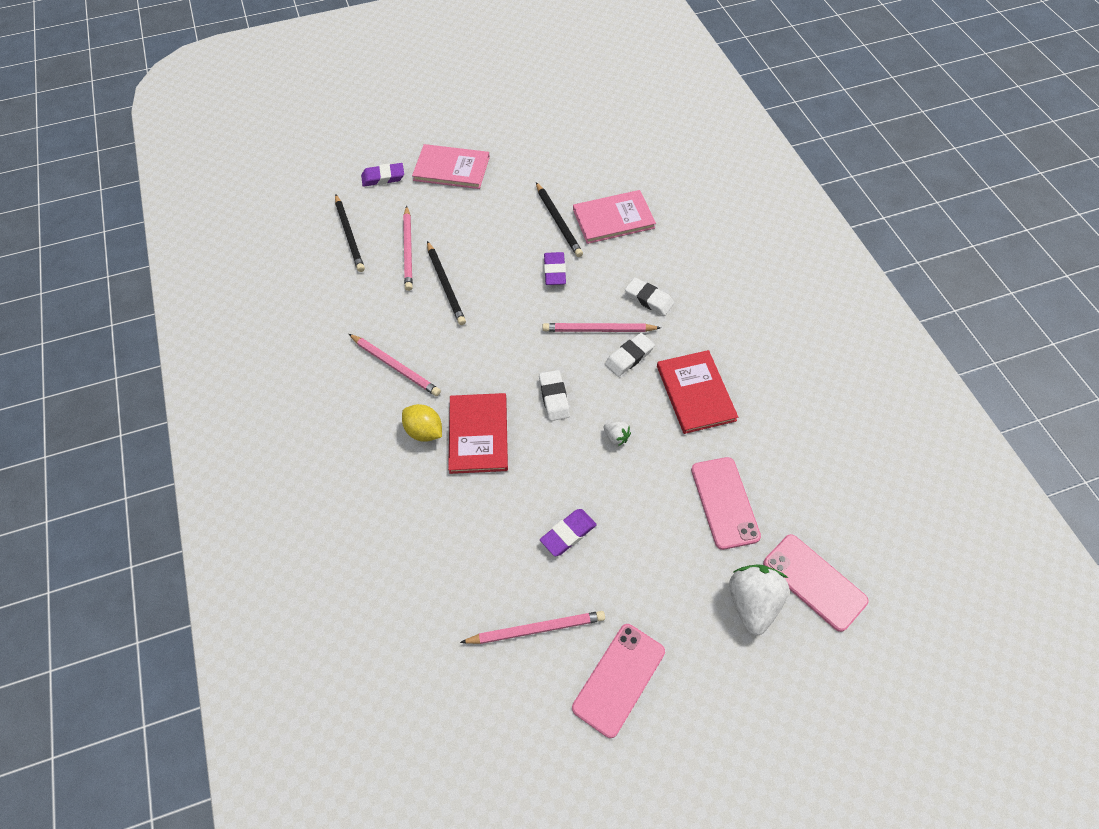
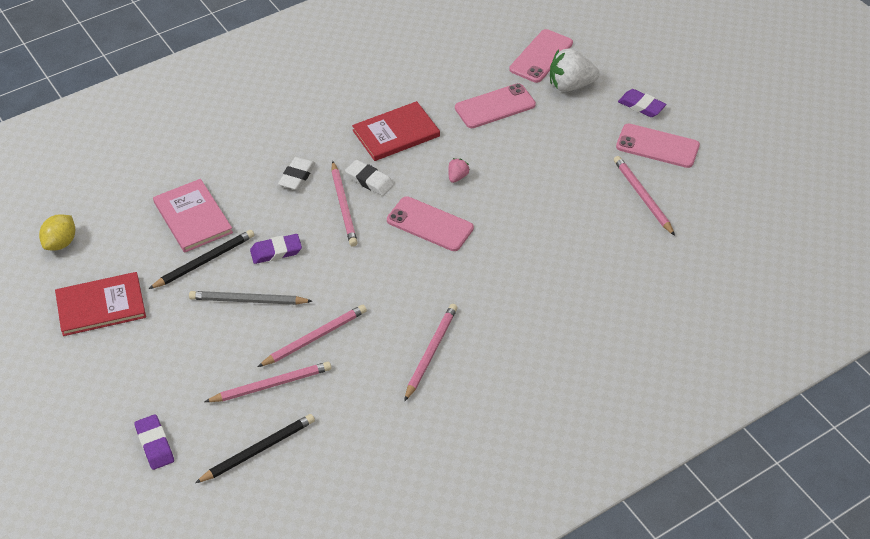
camera: 105 degrees left, 10 degrees down
yellow lemon [402,404,442,442] -> yellow lemon moved to [39,214,75,250]
pink book [412,144,490,189] -> none
black pencil [427,241,466,325] -> pink pencil [258,305,367,367]
red book [448,393,508,474] -> red book moved to [55,272,146,336]
white eraser [539,370,570,421] -> pink phone [387,196,474,251]
purple eraser [540,509,597,556] -> purple eraser moved to [618,89,666,117]
white strawberry [604,422,631,446] -> pink strawberry [448,158,470,183]
none -> grey pencil [189,291,312,305]

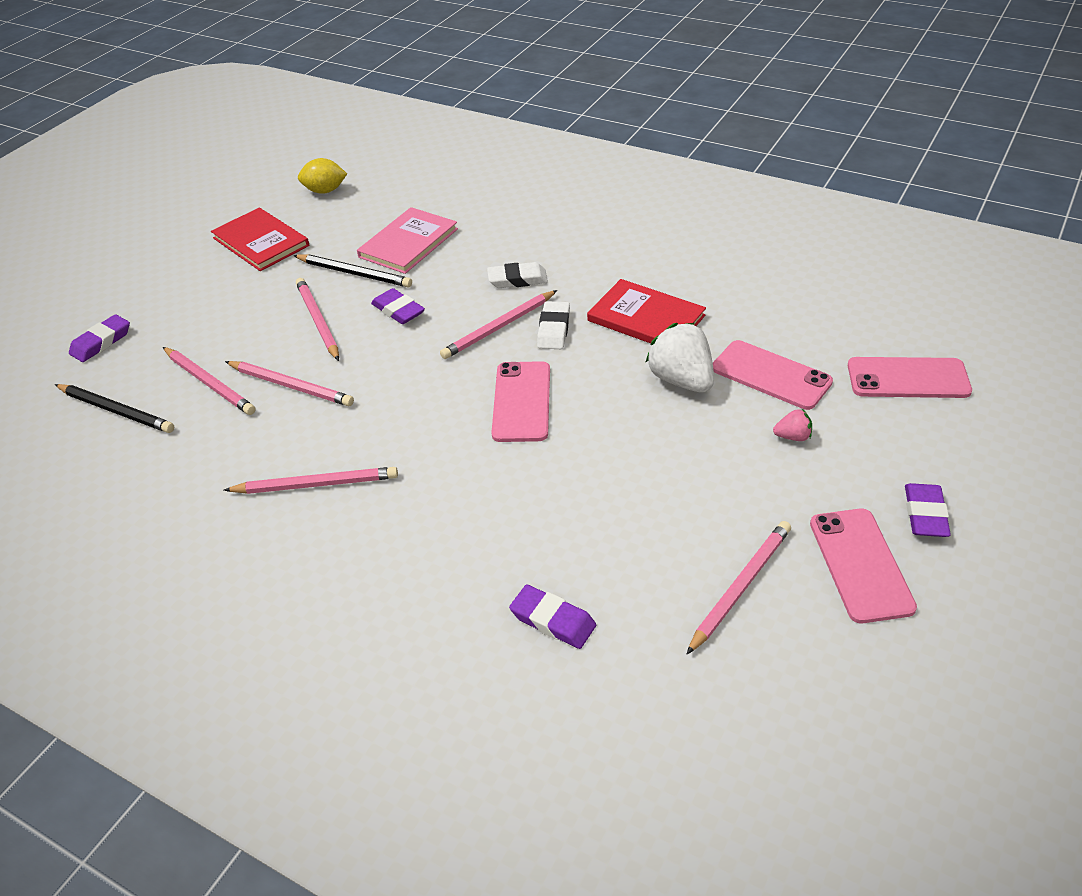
camera: 65 degrees right, 5 degrees down
grey pencil [189,291,312,305] -> pink pencil [296,278,339,361]
pink strawberry [448,158,470,183] -> pink strawberry moved to [773,409,812,441]
white strawberry [550,48,599,92] -> white strawberry moved to [645,323,714,392]
none -> purple eraser [509,585,596,649]

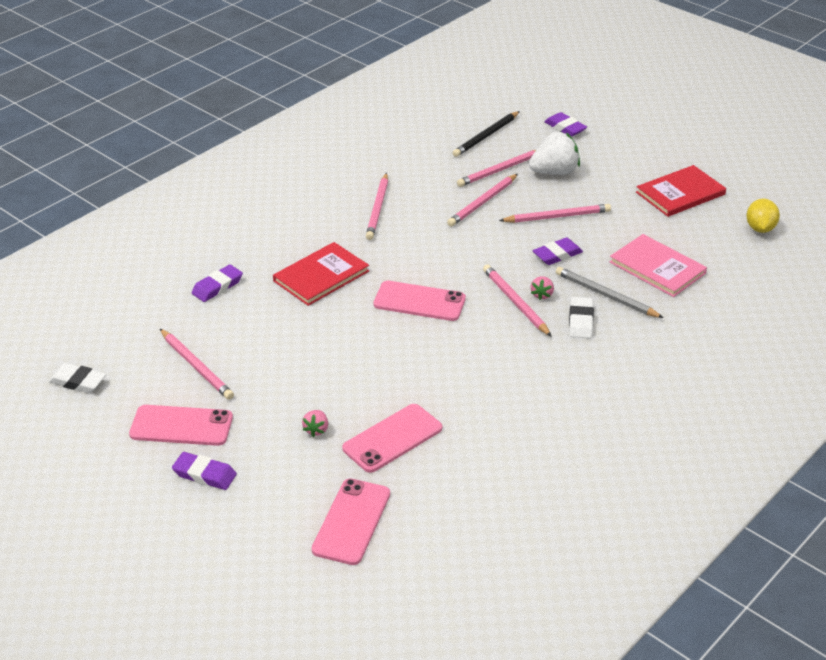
camera: 100 degrees right, 5 degrees down
black pencil [293,254,412,287] -> none
white eraser [537,301,570,349] -> white eraser moved to [49,363,106,393]
red book [587,279,706,343] -> red book moved to [273,242,369,306]
white strawberry [645,323,714,392] -> white strawberry moved to [529,132,580,175]
none -> pink strawberry [531,276,554,300]
none -> grey pencil [556,267,664,318]

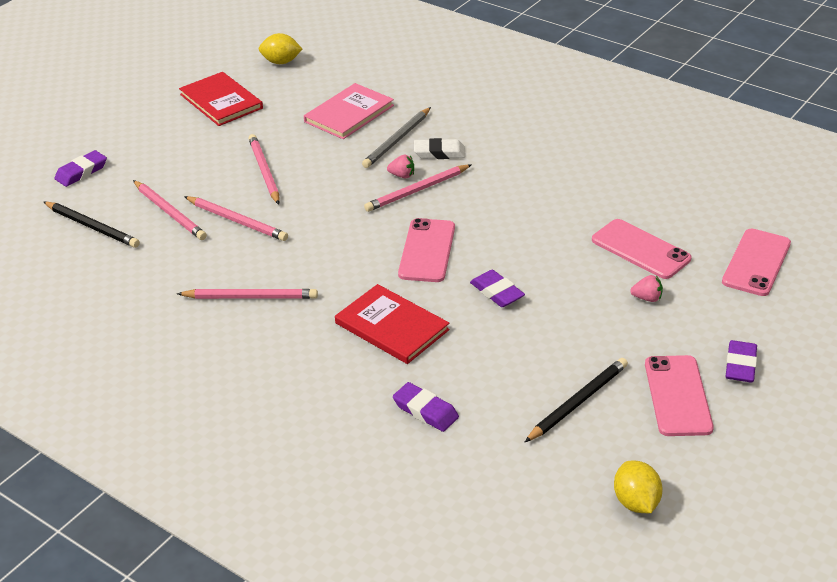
camera: 95 degrees left, 0 degrees up
white eraser [49,363,106,393] -> yellow lemon [614,460,663,513]
pink pencil [160,329,234,400] -> black pencil [525,358,628,442]
pink phone [311,479,390,565] -> pink phone turned 75 degrees counterclockwise [722,228,791,296]
white strawberry [529,132,580,175] -> none
purple eraser [533,238,583,265] -> purple eraser moved to [470,270,525,307]

